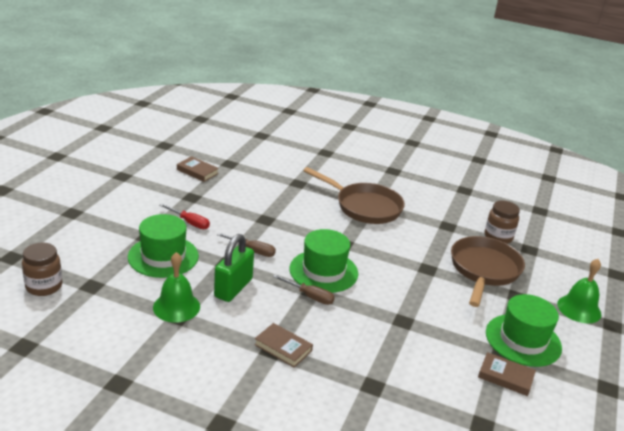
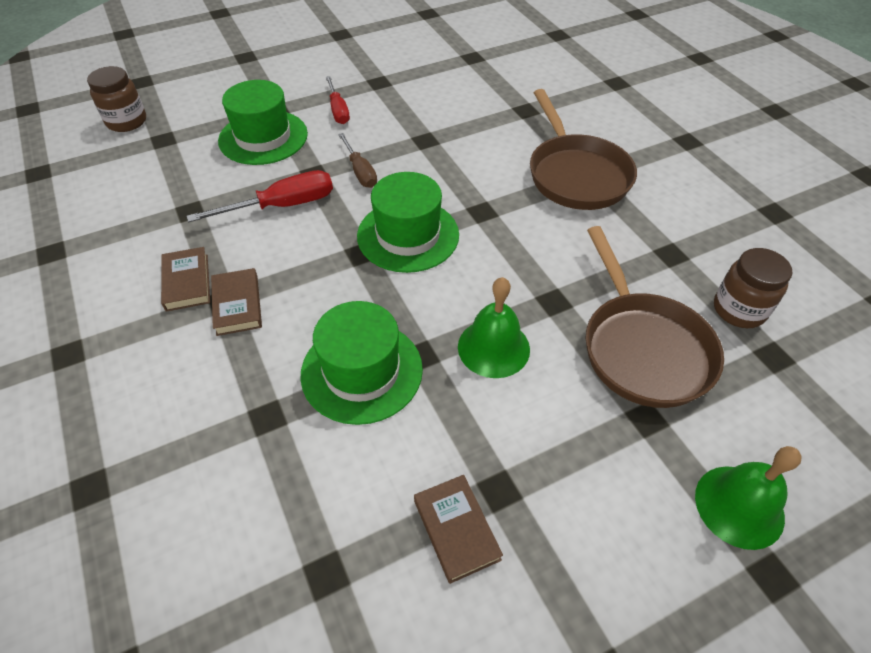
camera: 45 degrees right, 20 degrees up
green bell [153,252,200,323] -> green bell moved to [458,277,530,378]
brown book [177,156,219,182] -> brown book moved to [161,247,210,312]
green padlock [214,234,254,302] -> red screwdriver [187,170,333,222]
brown screwdriver [272,274,335,305] -> none
brown pan [451,236,525,307] -> brown pan turned 105 degrees clockwise [585,226,724,408]
green hat [486,294,562,367] -> green hat moved to [300,301,423,425]

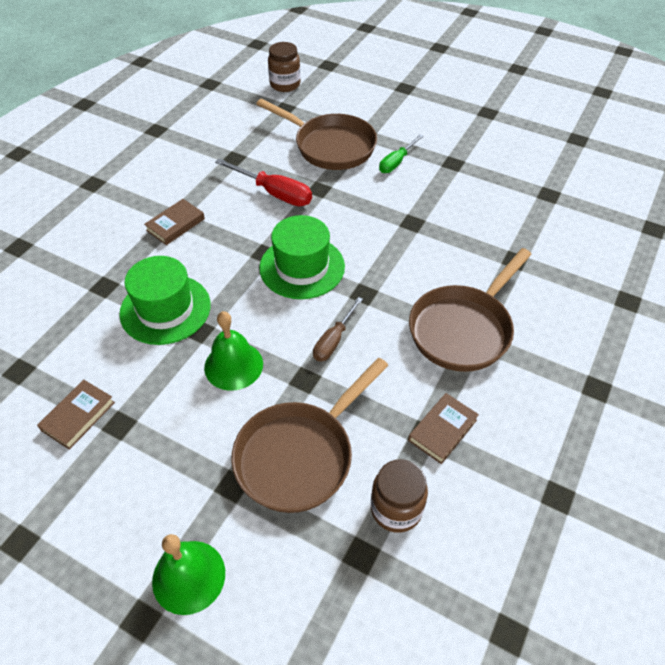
camera: 55 degrees right, 0 degrees up
brown book [161,247,210,312] -> brown book moved to [408,393,479,464]
green hat [218,80,308,165] -> brown pan [256,99,377,170]
red screwdriver [326,76,350,124] -> green screwdriver [379,134,424,173]
brown screwdriver [338,133,377,188] -> brown screwdriver moved to [313,297,363,362]

